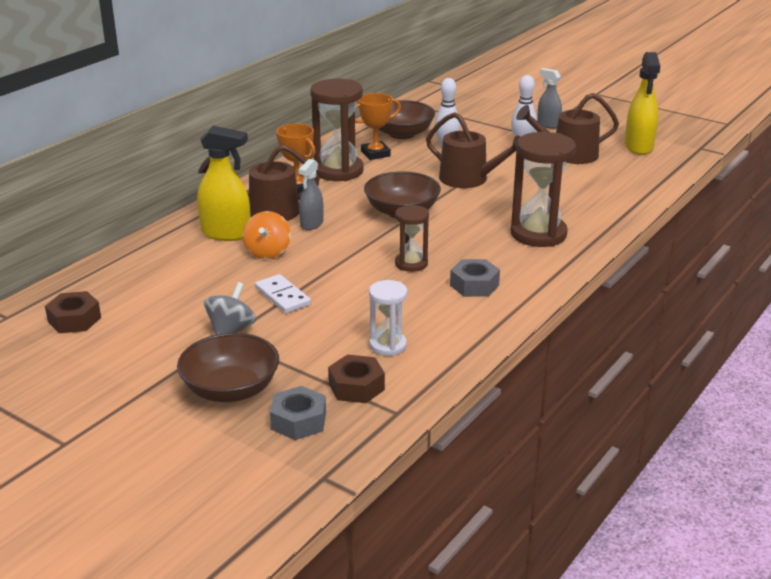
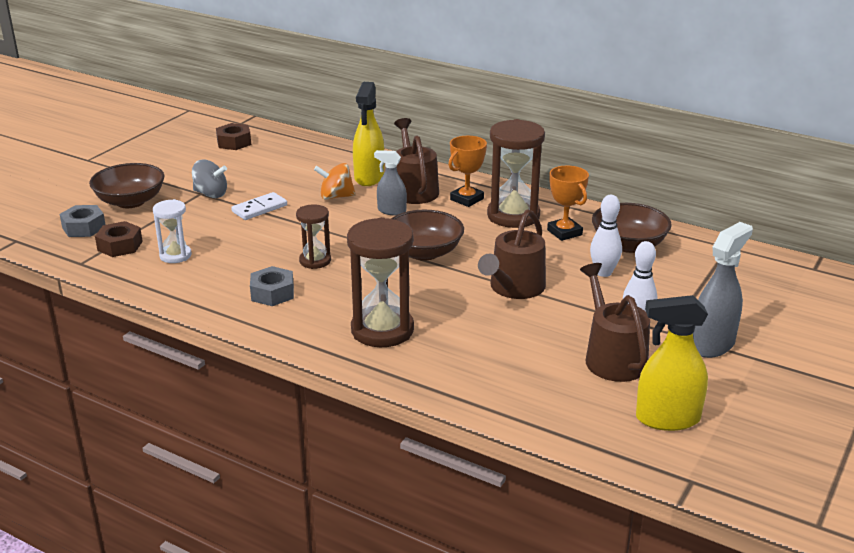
camera: 85 degrees right, 0 degrees up
grey spray bottle [537,68,562,129] -> grey spray bottle [693,222,753,358], size x1.61

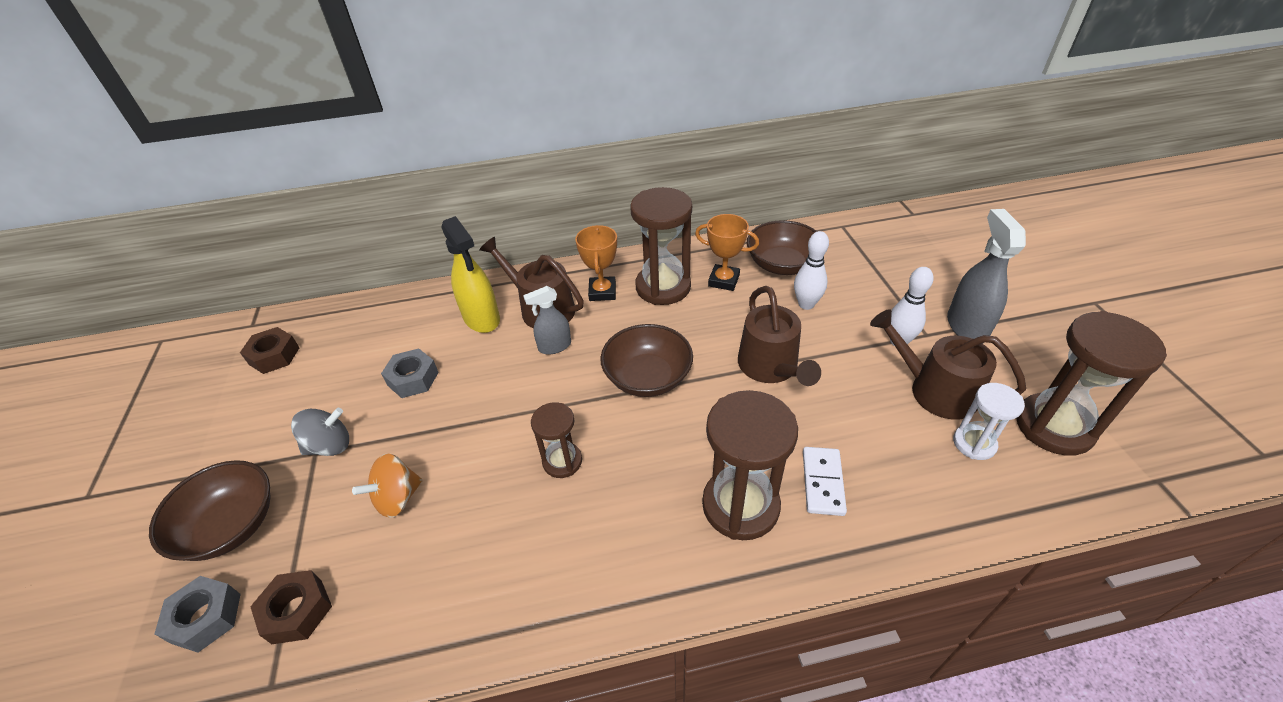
camera: 40 degrees left, 15 degrees up
white hourglass [153,199,192,263] -> white hourglass moved to [953,383,1025,460]
white domino [231,192,287,220] -> white domino moved to [803,447,847,516]
grey nut [250,266,294,306] -> grey nut moved to [381,348,439,398]
orange spinning top [314,163,356,200] -> orange spinning top moved to [352,453,423,518]
yellow spray bottle [636,295,708,431] -> brown hourglass [1016,311,1167,456]

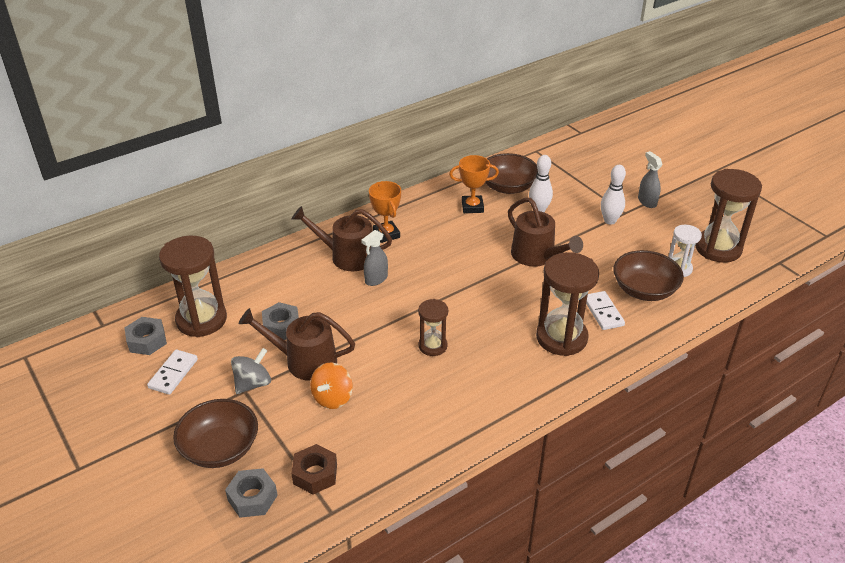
camera: 25 degrees left, 5 degrees down
brown nut [240,327,300,374] -> grey nut [125,317,167,355]
yellow spray bottle [441,216,500,333] -> none
brown bowl [600,324,693,397] -> brown bowl moved to [613,250,684,301]
brown hourglass [630,187,692,305] -> brown hourglass moved to [159,235,227,337]
brown watering can [870,309,1026,420] -> brown watering can moved to [239,308,355,381]
grey spray bottle [947,209,1026,343] -> grey spray bottle [638,151,662,208], size x0.62
none -> white domino [147,349,198,395]

